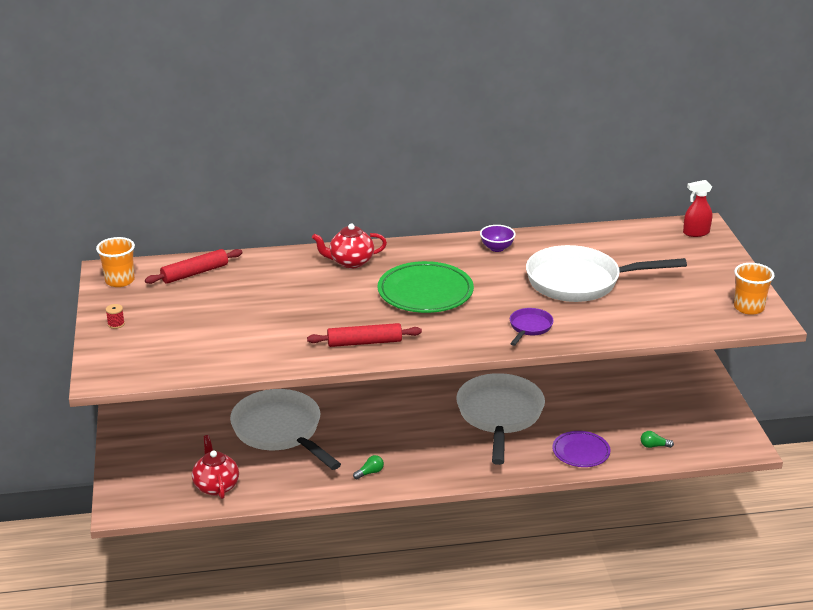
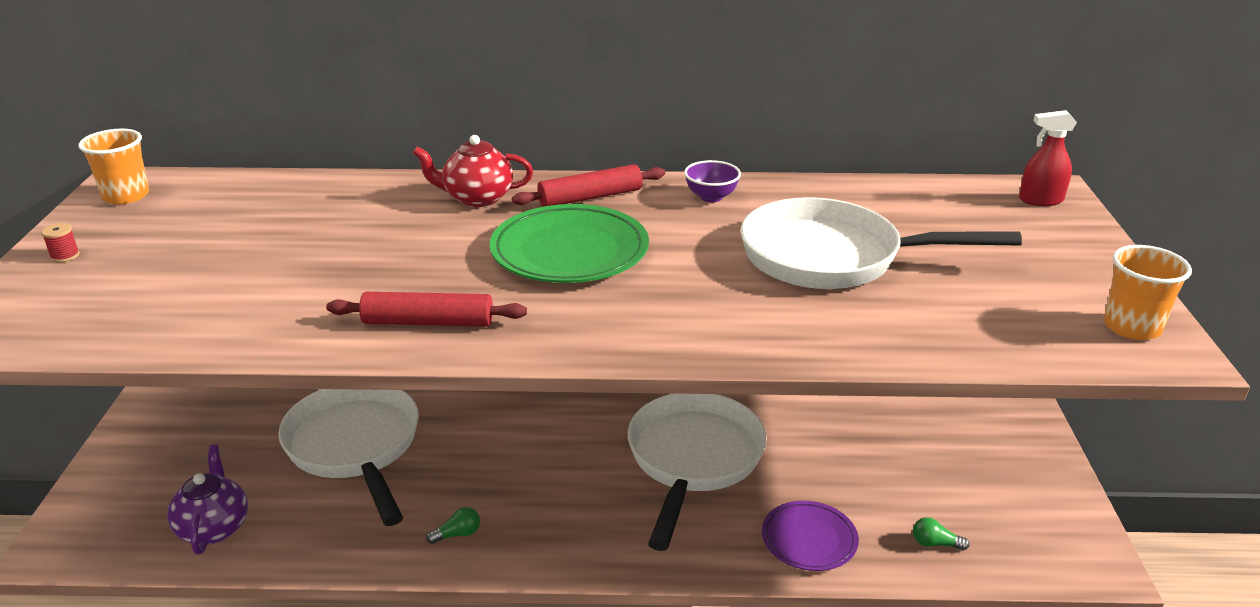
camera: 10 degrees right, 0 degrees up
red rolling pin [145,249,243,284] -> red rolling pin moved to [512,164,665,207]
red teapot [192,435,239,499] -> purple teapot [167,445,248,554]
purple pan [510,308,554,346] -> none

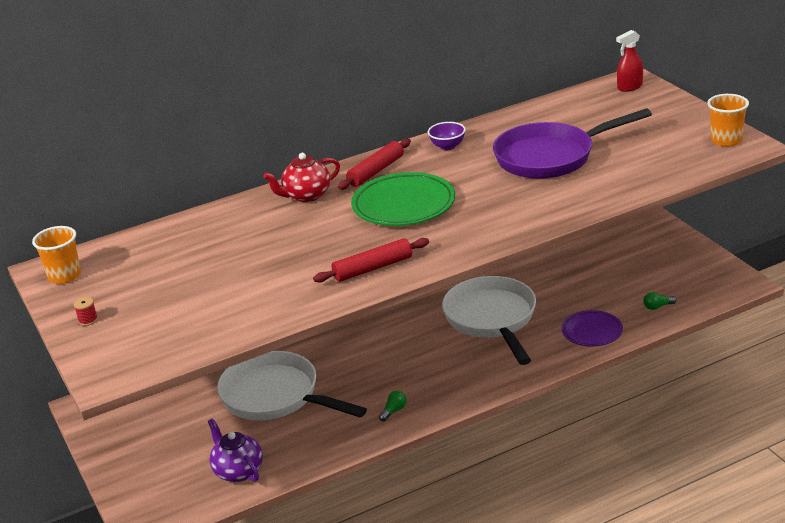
camera: 25 degrees left, 0 degrees up
white pan [741,197,1022,289] -> purple pan [493,108,652,179]

